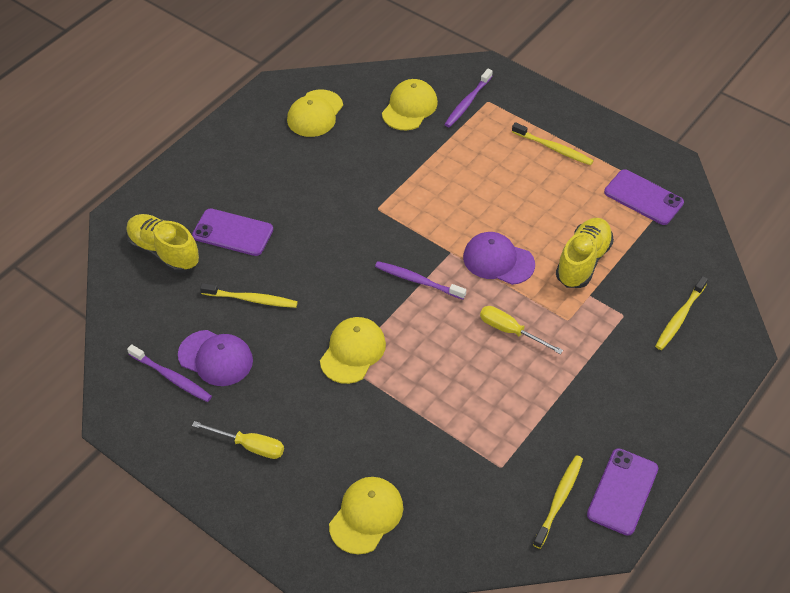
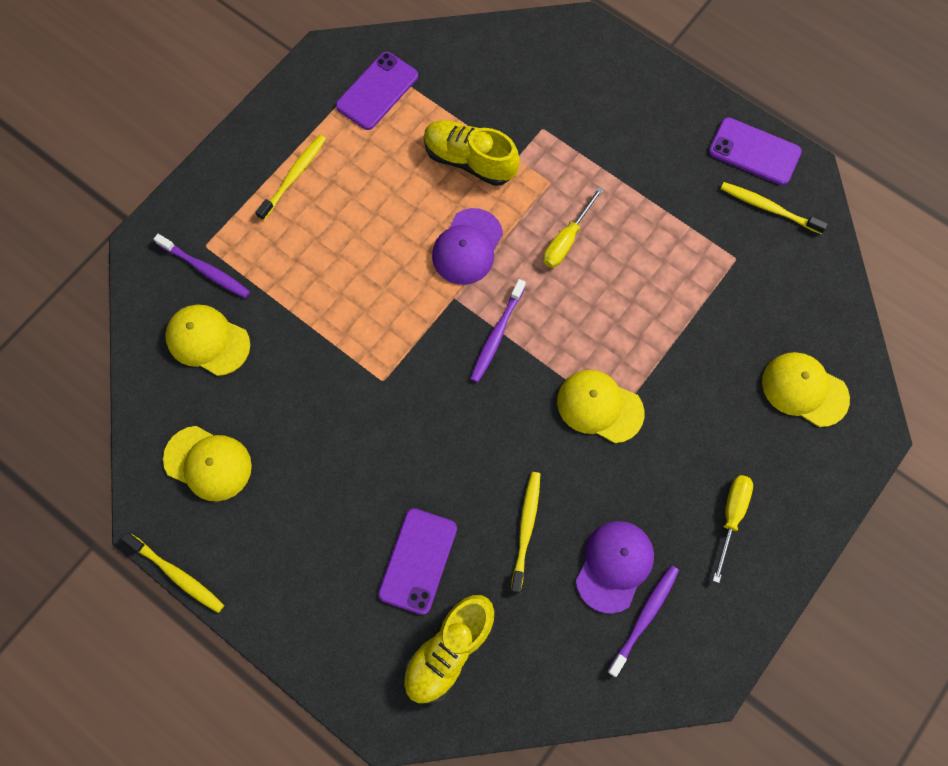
camera: 90 degrees left, 20 degrees up
yellow toothbrush [655,276,708,350] -> yellow toothbrush moved to [122,533,224,613]

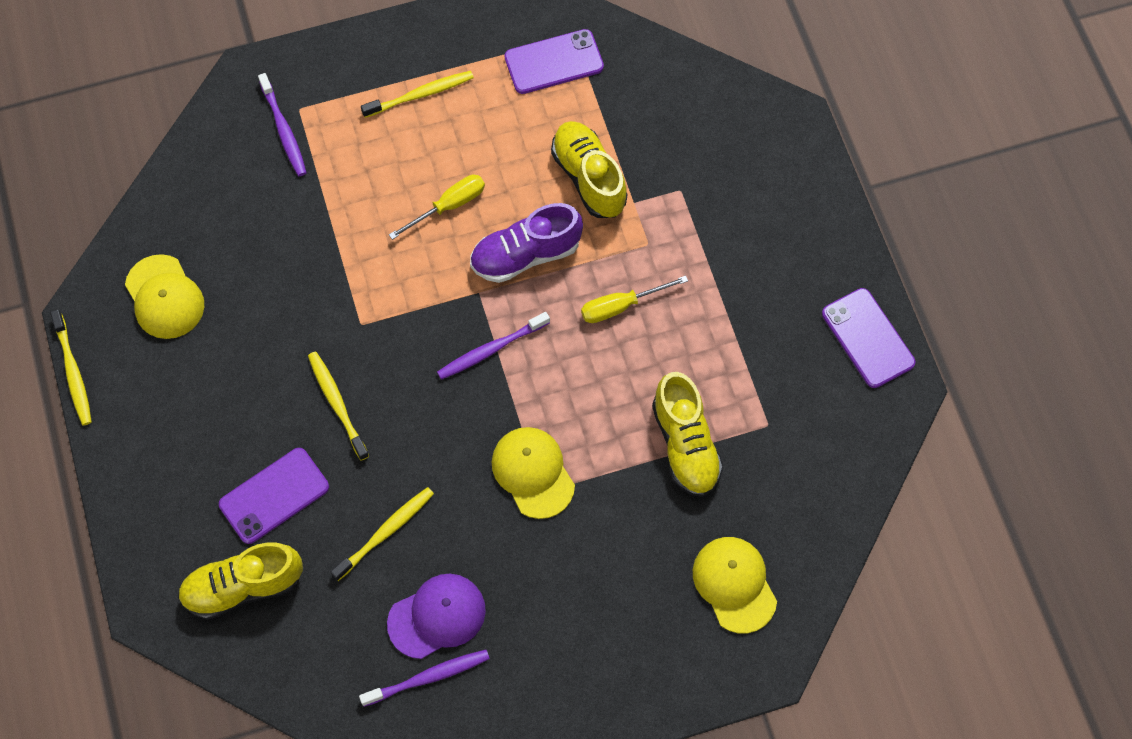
camera: 35 degrees right, 5 degrees down
yellow cap [165,305,250,376] -> none
purple cap [432,208,503,285] -> purple shoe [470,203,583,283]
yellow screwdriver [713,475,753,583] -> yellow screwdriver moved to [389,175,485,240]
yellow toothbrush [721,182,828,234] -> yellow toothbrush moved to [308,351,369,461]
none -> yellow shoe [652,372,724,497]

